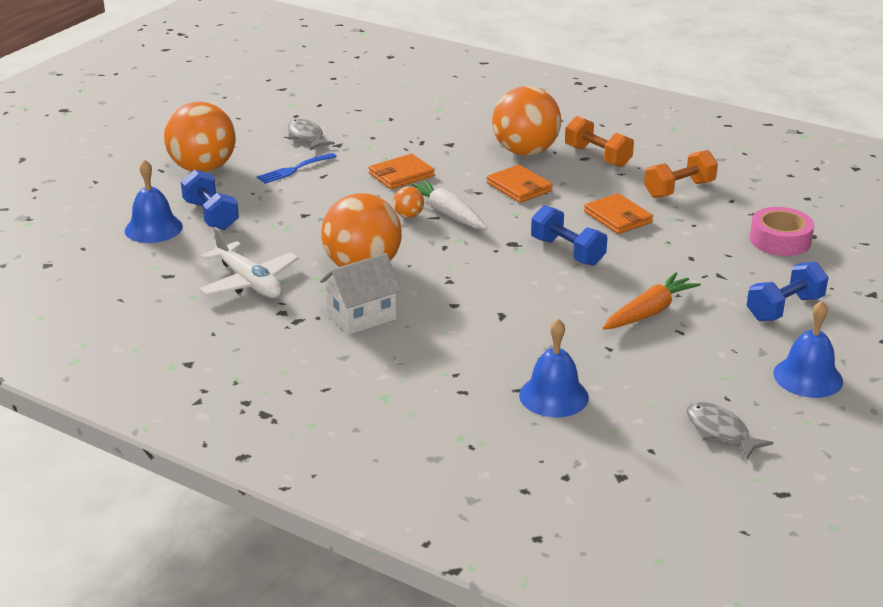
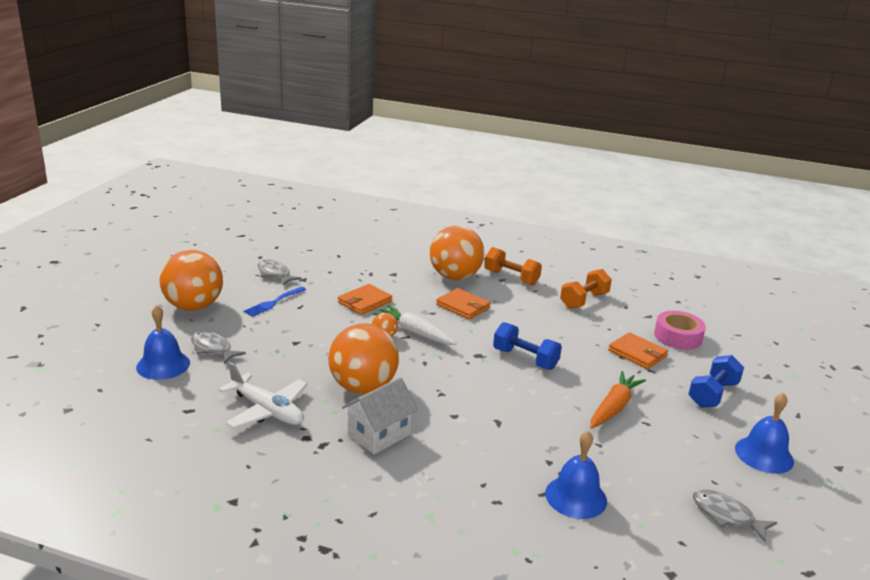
camera: 15 degrees left, 5 degrees down
blue dumbbell [181,170,239,230] -> grey fish [191,331,246,364]
orange wallet [584,193,653,234] -> orange wallet moved to [608,332,668,369]

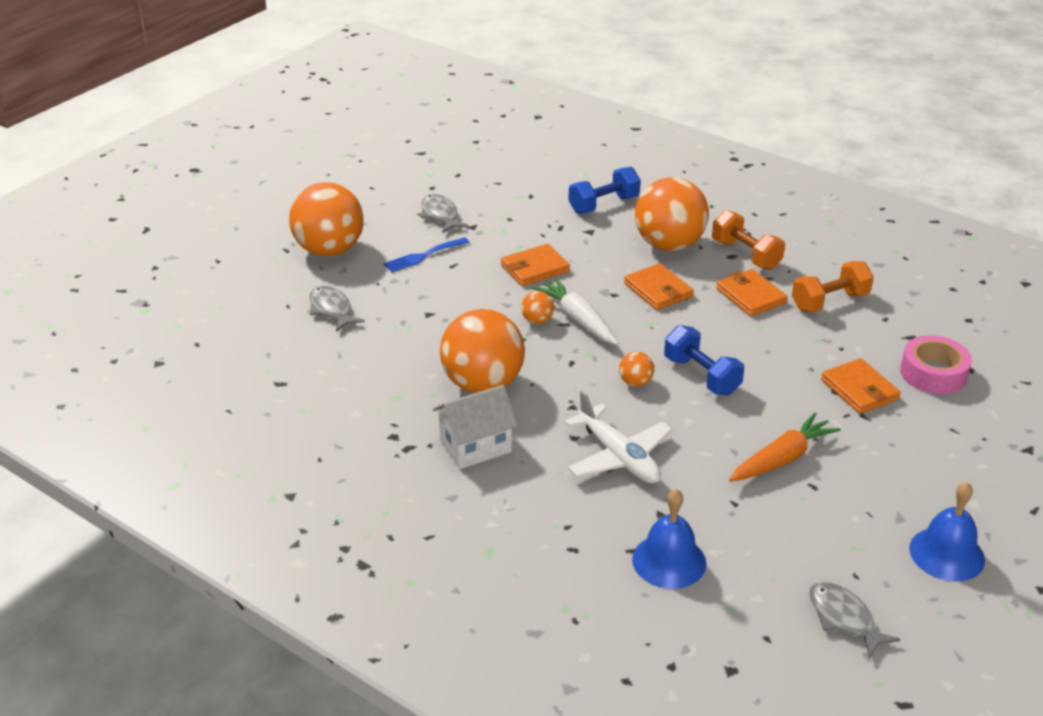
camera: 20 degrees right, 10 degrees up
blue bell [136,305,190,380] -> none
white plane [218,362,308,429] -> white plane moved to [564,391,672,484]
blue dumbbell [688,355,744,408] -> blue dumbbell moved to [568,167,641,214]
none -> orange ball [619,352,654,387]
none -> orange wallet [716,269,787,316]

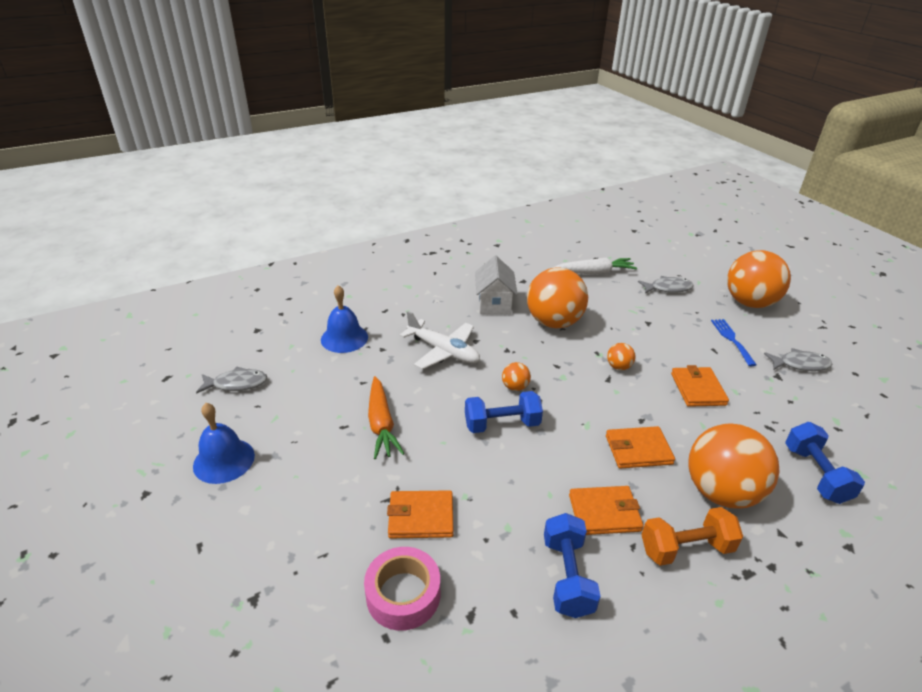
camera: 115 degrees right, 0 degrees up
white carrot [533,278,618,345] -> white carrot moved to [553,258,637,275]
white plane [564,391,672,484] -> white plane turned 135 degrees counterclockwise [400,311,480,370]
orange dumbbell [792,261,874,312] -> blue dumbbell [544,513,601,618]

